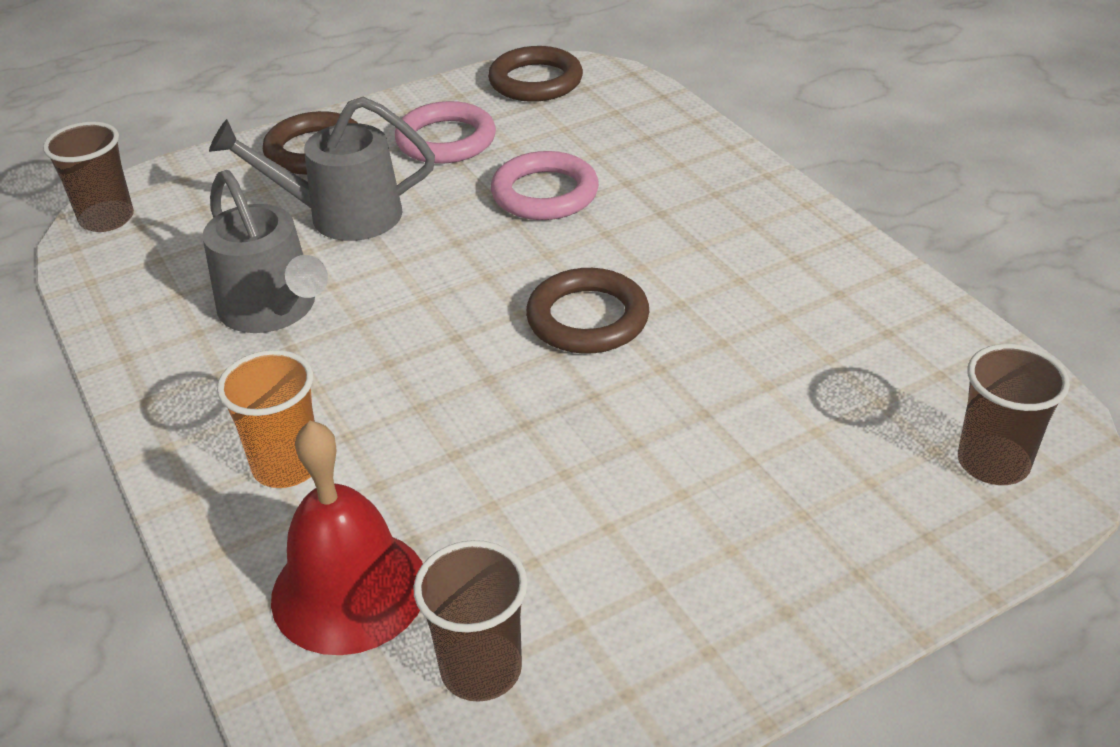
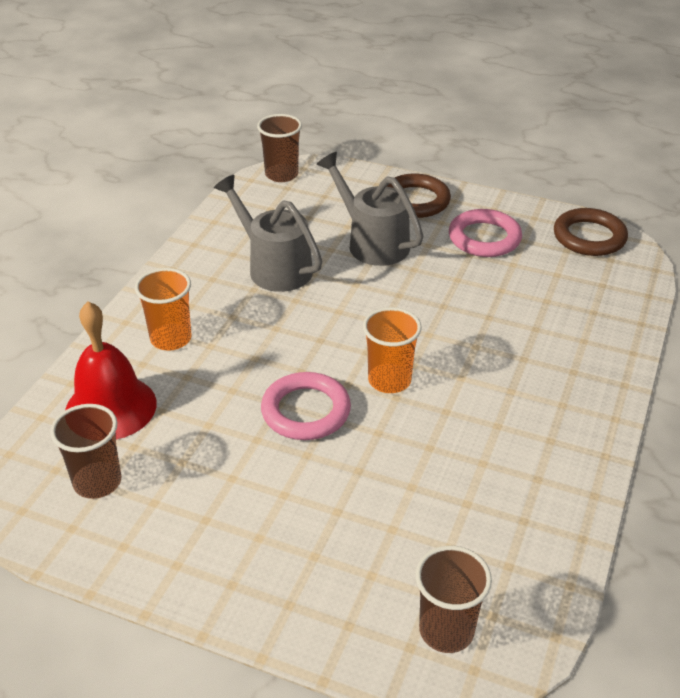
camera: 50 degrees right, 0 degrees up
grey watering can [202,170,328,333] -> grey watering can turned 120 degrees clockwise [214,175,322,292]
pink ring [491,151,599,220] -> pink ring moved to [261,372,351,440]
brown ring [526,268,649,354] -> orange cup [363,307,422,393]

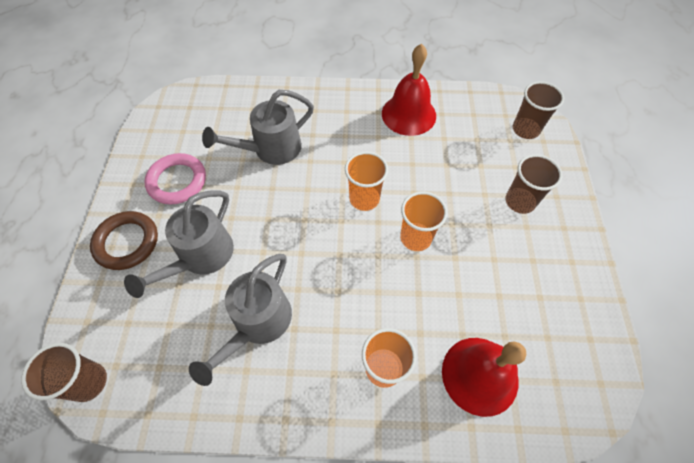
camera: 110 degrees left, 20 degrees up
brown cup [50,404,121,499] -> brown cup moved to [505,154,562,214]
pink ring [261,372,351,440] -> orange cup [400,191,447,251]
brown ring [554,208,628,256] -> none
none -> grey watering can [202,90,314,165]
none -> red bell [382,44,436,136]

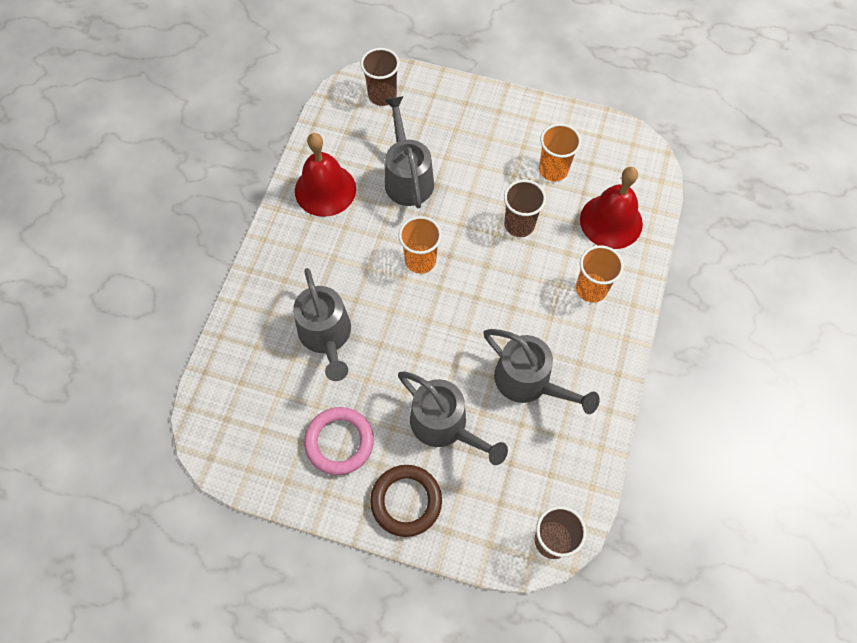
camera: 75 degrees left, 5 degrees up
orange cup [400,191,447,251] -> orange cup moved to [539,123,581,182]
brown cup [505,154,562,214] -> brown cup moved to [504,180,546,237]
none -> grey watering can [385,96,434,208]

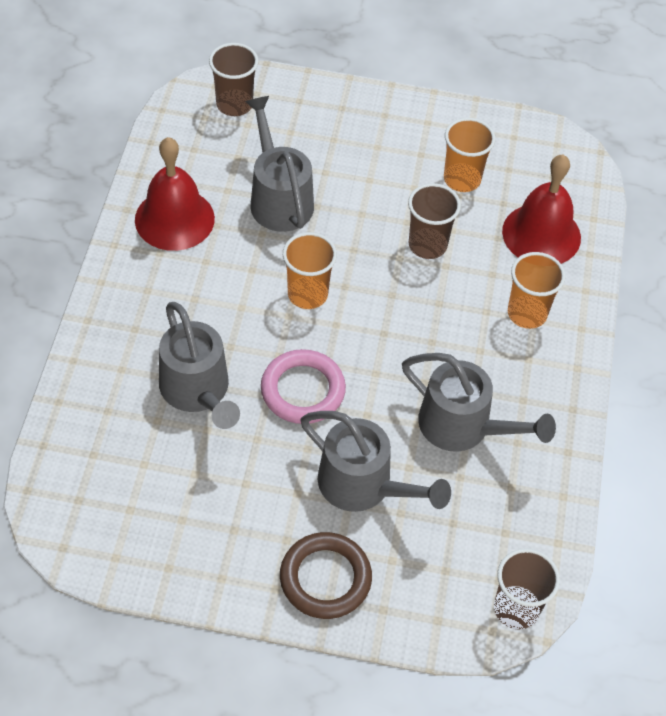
camera: 10 degrees left, 10 degrees down
pink ring [304,407,374,475] -> pink ring moved to [261,349,346,424]

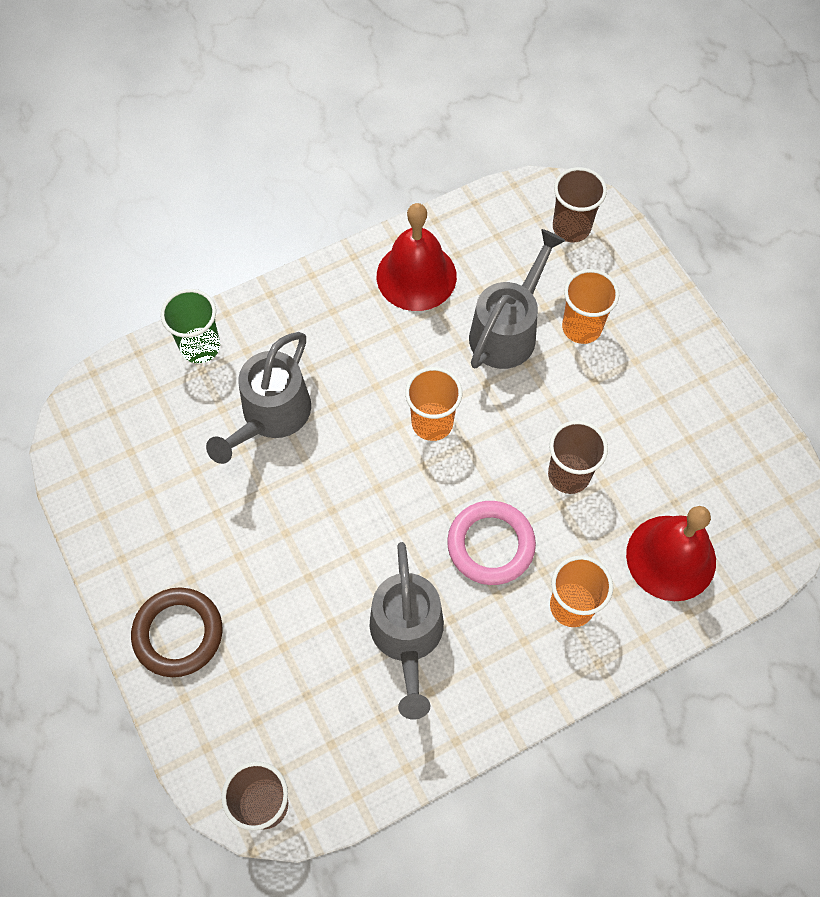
camera: 55 degrees right, 10 degrees up
pink ring [261,349,346,424] -> pink ring moved to [447,501,536,585]
grey watering can [301,411,451,512] -> none
orange cup [444,118,495,192] -> orange cup moved to [562,269,619,344]
none -> green cup [161,289,220,363]

